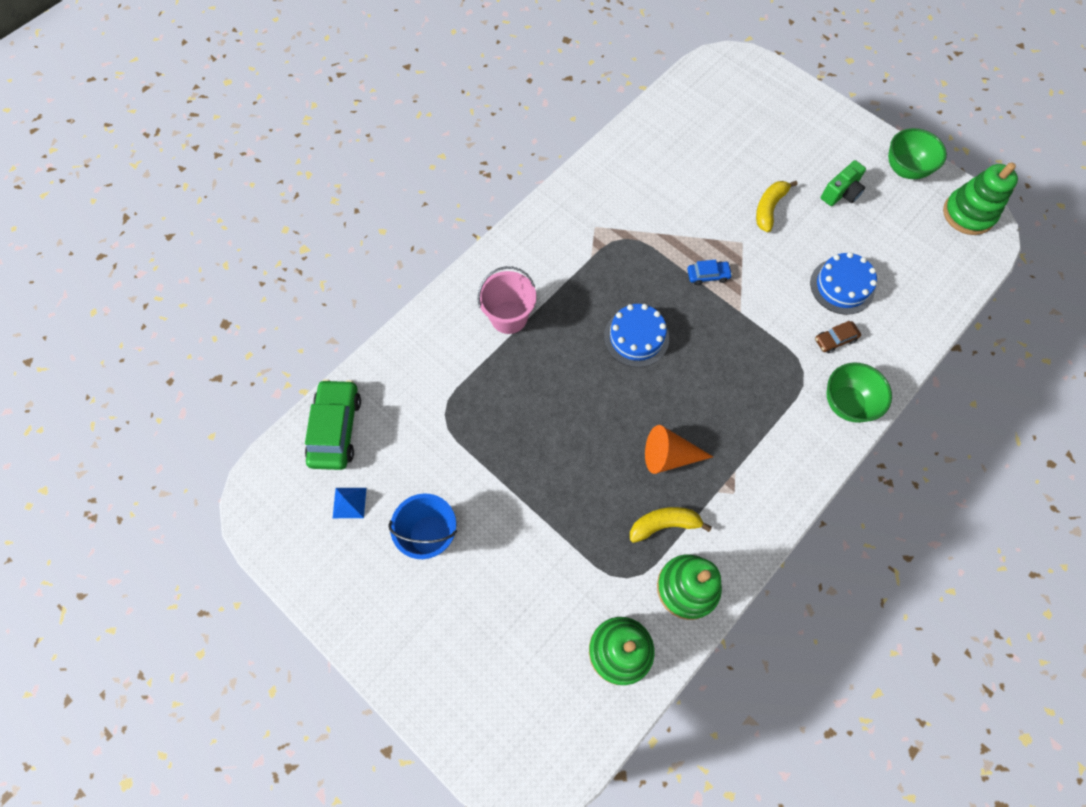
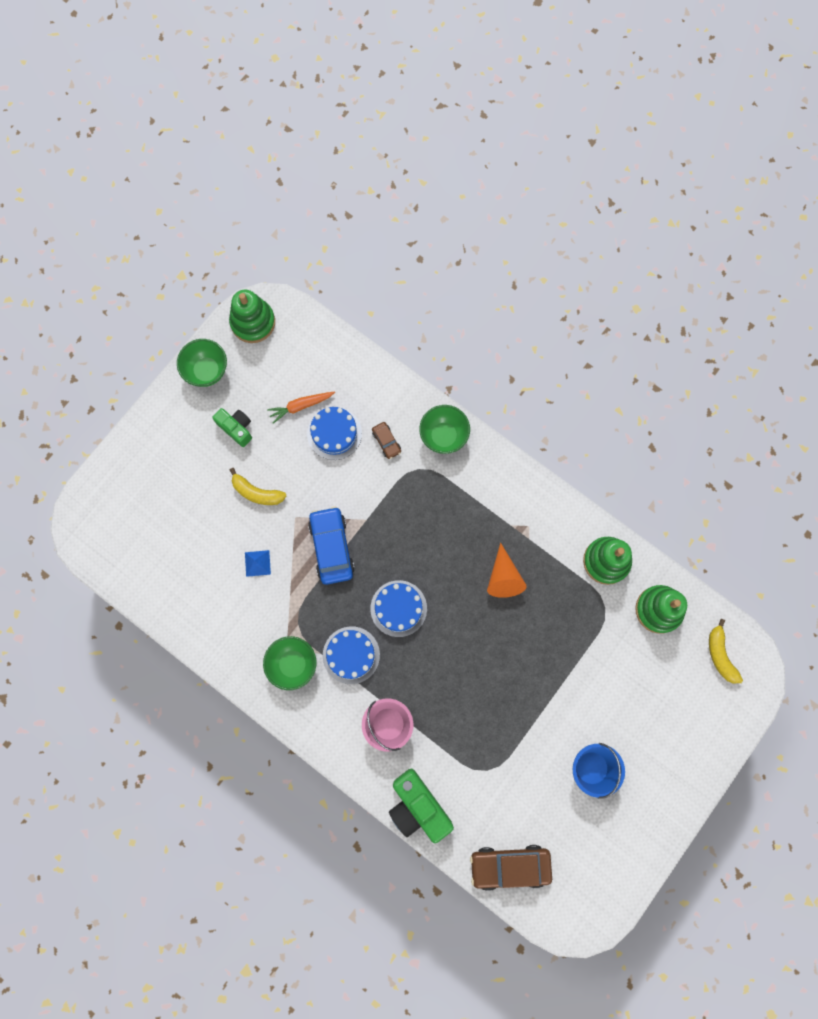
camera: 95 degrees left, 10 degrees up
green car [305,379,361,470] -> brown car [470,845,552,891]
blue pyramid [333,488,366,518] -> blue pyramid moved to [245,550,271,577]
yellow banana [630,507,712,543] -> yellow banana moved to [709,619,743,684]
blue car [687,260,732,285] -> blue car [308,506,355,585], size x1.98
none -> green bowl [263,636,316,690]
none -> orange carrot [267,391,335,424]
none -> blue cake [323,626,380,684]
none -> green camera [389,769,454,843]

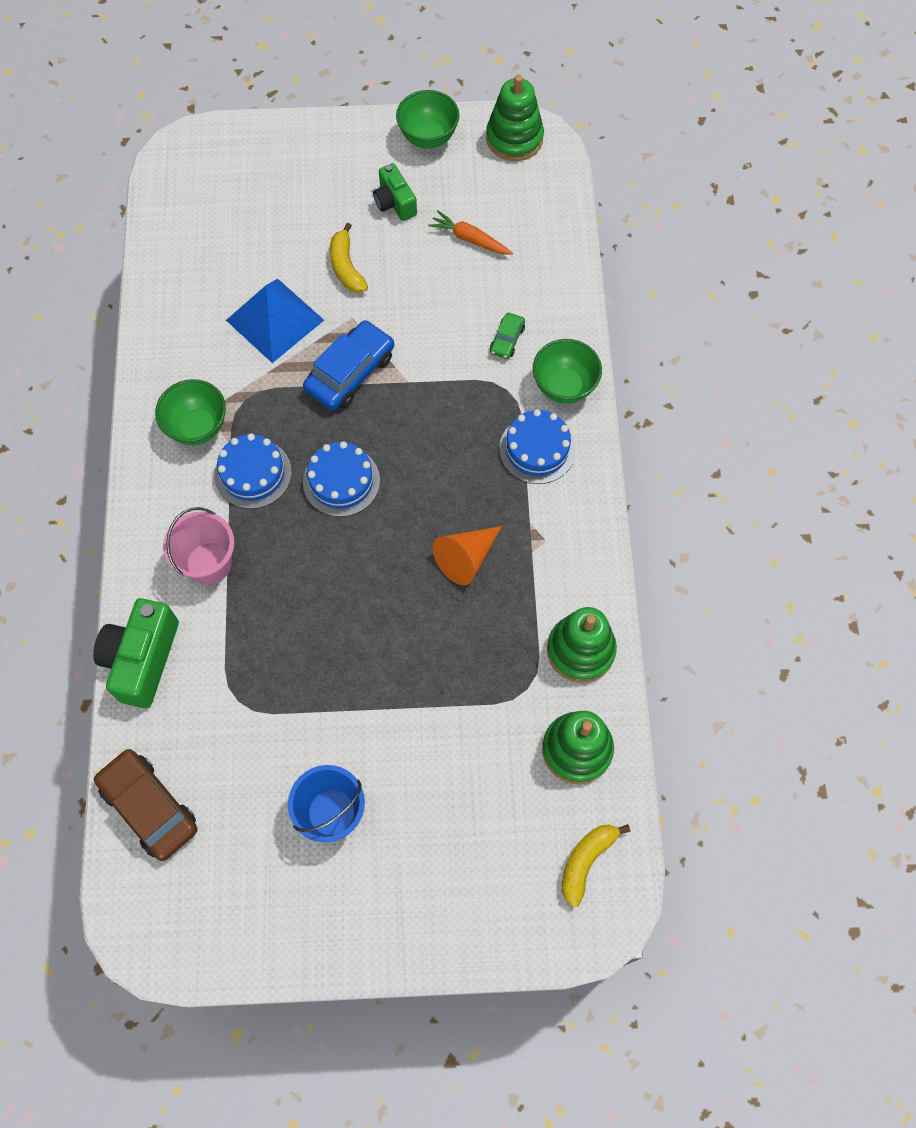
camera: 50 degrees right, 10 degrees down
green camera [212,408,252,447] -> green camera turned 150 degrees clockwise [373,163,417,221]
blue pyramid [245,550,271,577] -> blue pyramid [226,279,324,363], size x2.19
blue cake [307,407,362,460] -> blue cake moved to [499,409,576,484]
brown car [372,422,401,459] -> green car [490,313,525,359]

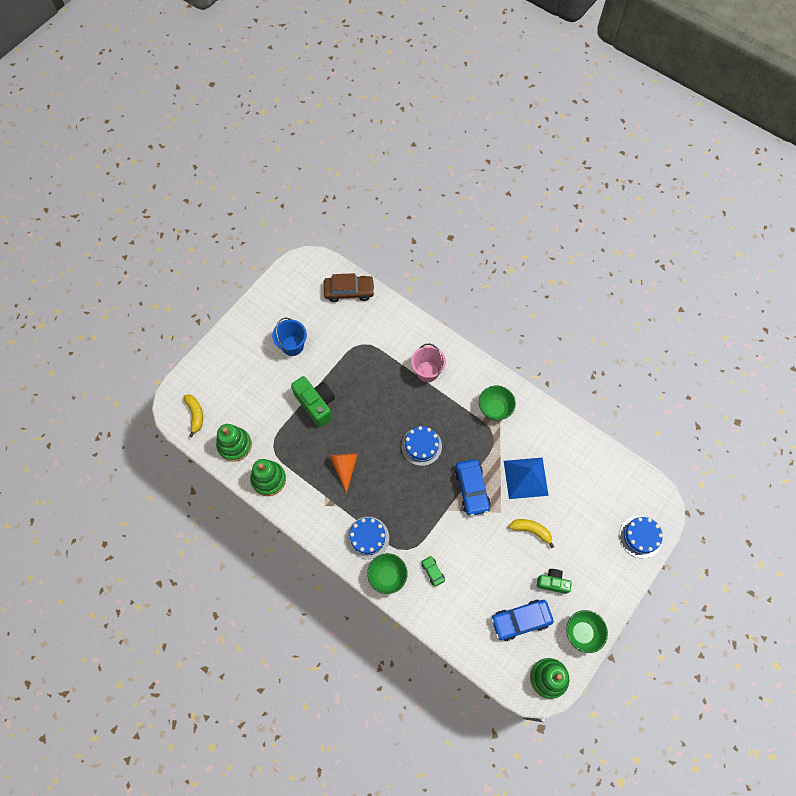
camera: 130 degrees right, 0 degrees up
green camera [93,598,179,708] -> green camera moved to [291,376,335,427]
blue cake [214,433,292,509] -> blue cake moved to [619,516,663,559]
orange carrot [428,211,513,255] -> none
none -> blue car [491,600,554,641]

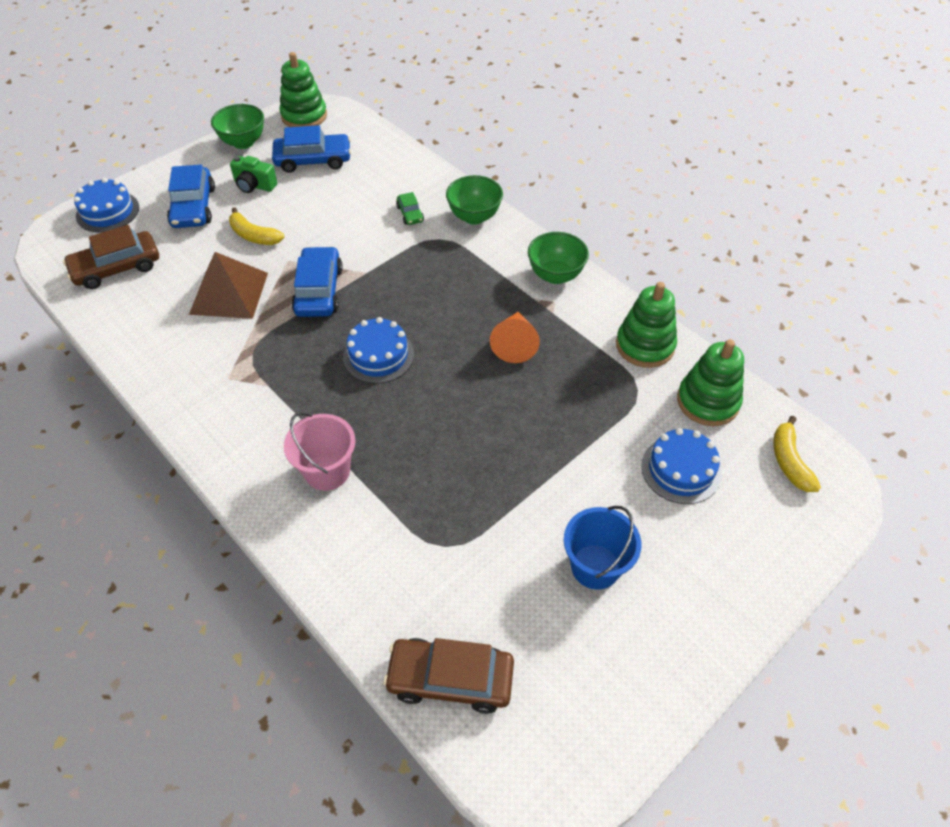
camera: 170 degrees left, 15 degrees down
green camera [291,376,335,427] -> none
blue cake [347,517,389,559] -> blue cake moved to [641,428,721,504]
green bowl [479,386,516,421] -> green bowl moved to [528,232,589,284]
blue pyramid [504,458,549,499] -> brown pyramid [189,252,268,319]
none -> brown car [63,225,159,289]
none -> blue car [167,165,215,228]

